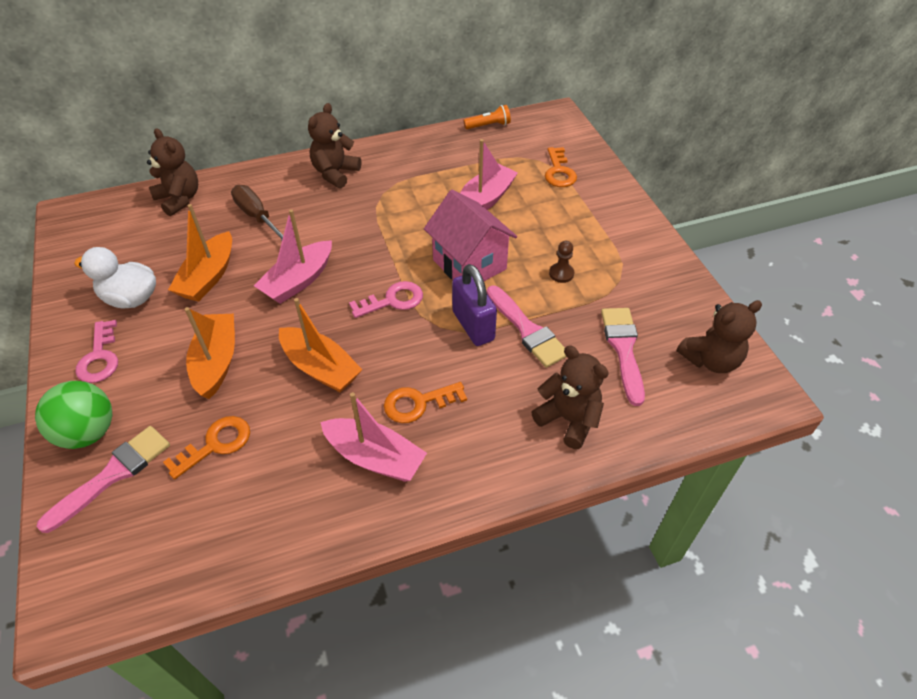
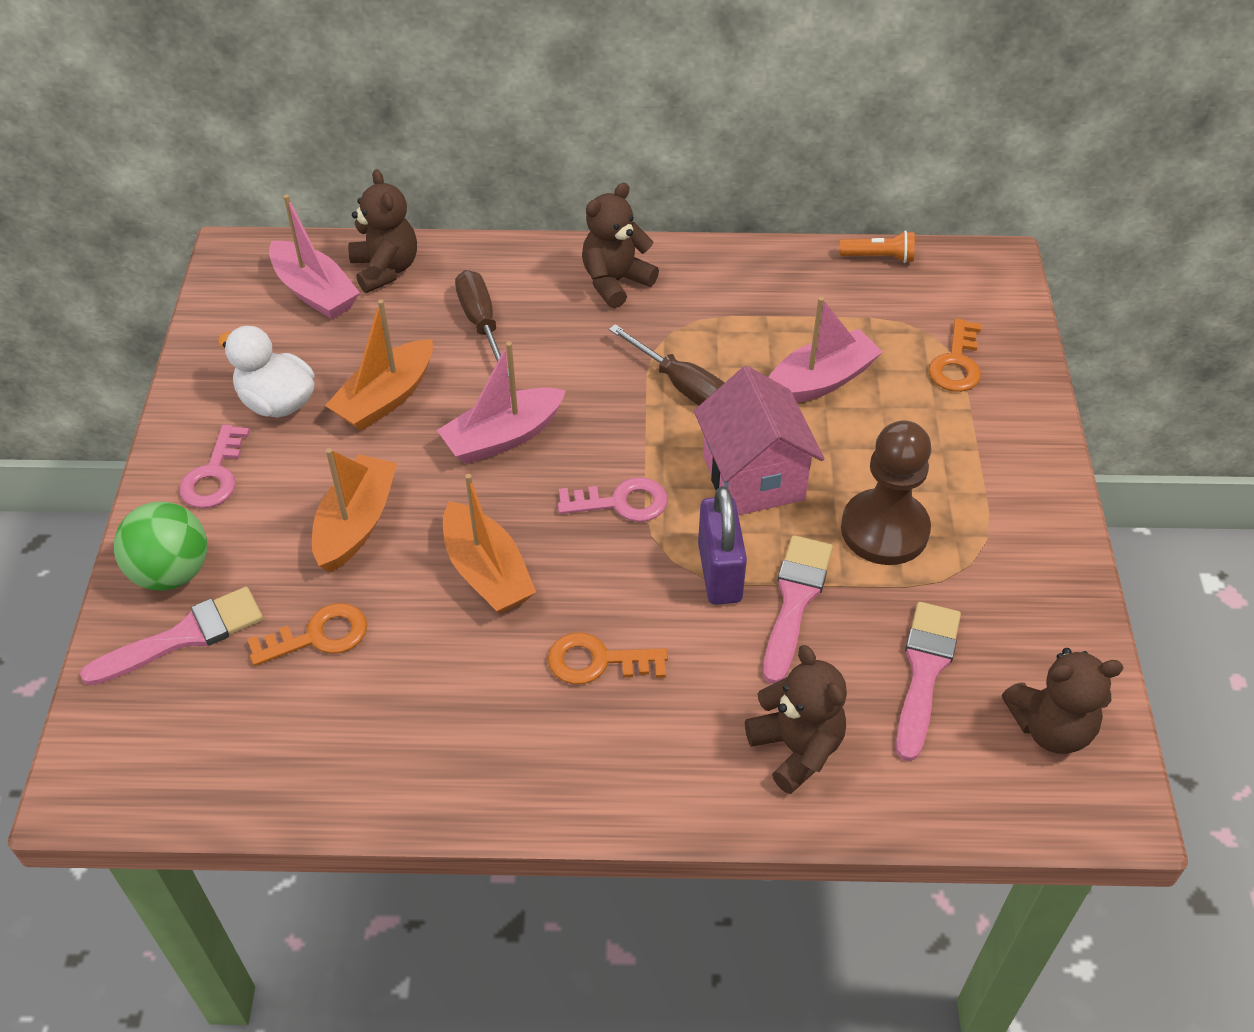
camera: 20 degrees right, 0 degrees up
pink boat [320,392,427,482] -> pink boat moved to [269,194,360,319]
pink brush [487,285,566,368] -> pink brush turned 150 degrees counterclockwise [763,535,833,684]
brown pawn [549,241,574,283] -> brown pawn [841,420,932,565], size x2.27
none -> brown screwdriver [609,324,725,405]

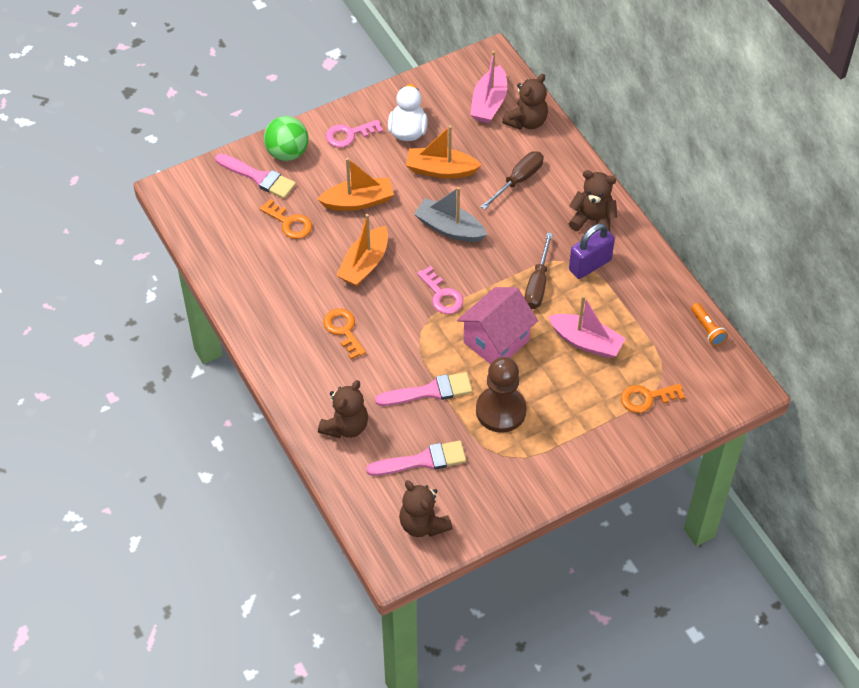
camera: 60 degrees right, 5 degrees up
pink boat [437,341,566,464] -> grey boat [414,187,487,242]
purple padlock [698,486,747,605] -> purple padlock moved to [569,223,615,279]

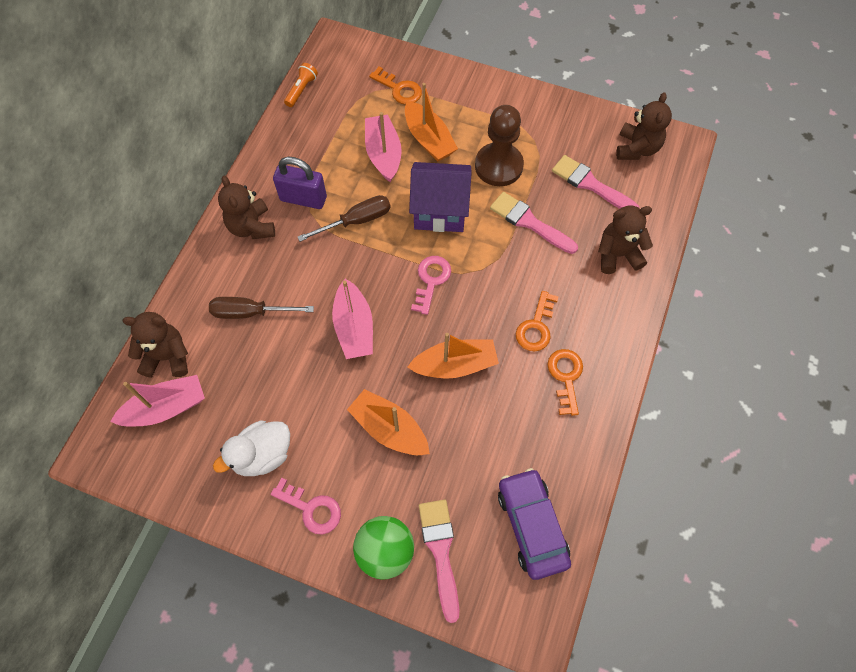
camera: 130 degrees left, 10 degrees up
orange key [260,199,312,239] -> orange key moved to [547,349,583,416]
orange boat [406,125,481,179] -> orange boat moved to [405,83,458,161]
grey boat [414,187,487,242] -> pink boat [332,279,373,359]
pink house [457,287,538,364] -> purple house [409,162,472,232]
none -> purple car [498,468,571,580]

